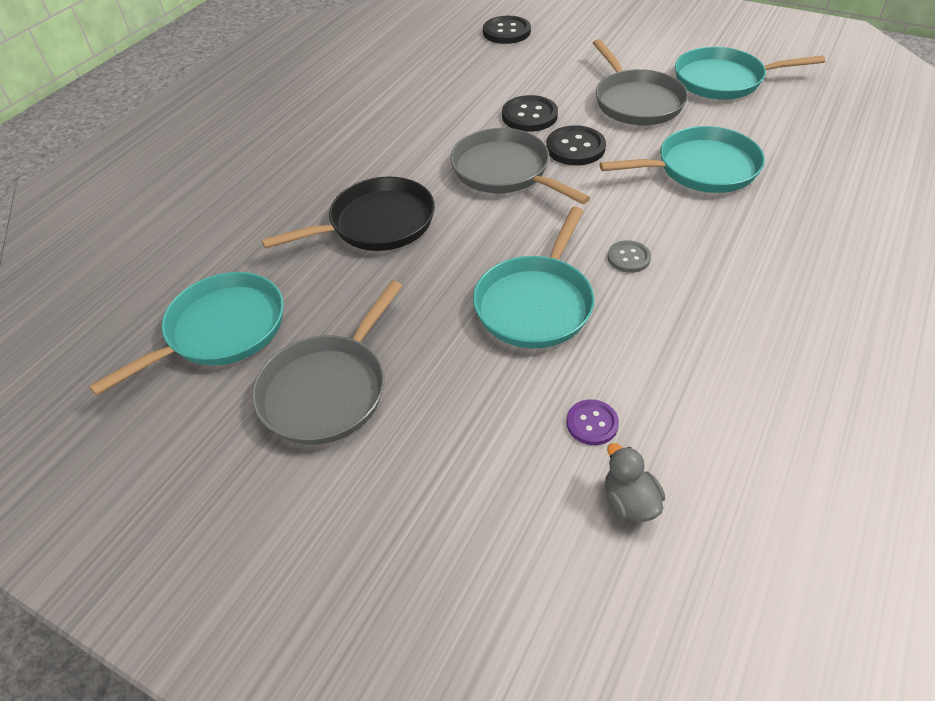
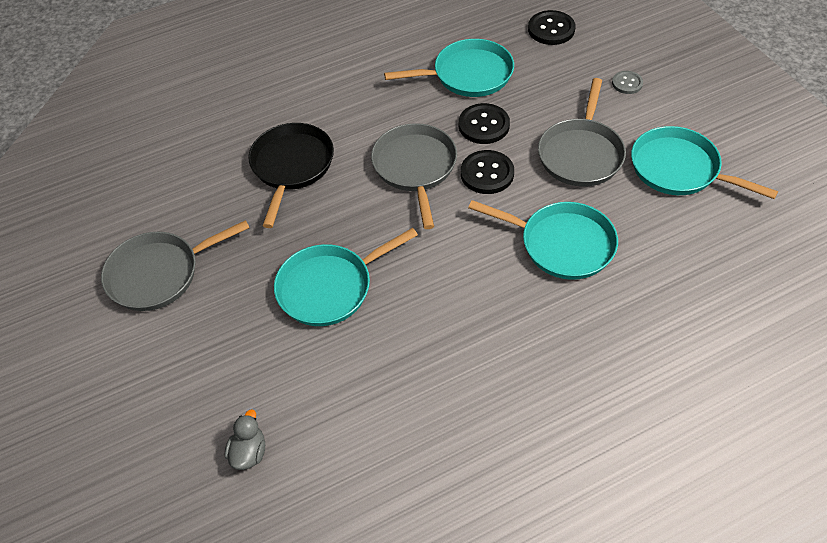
camera: 35 degrees right, 5 degrees up
turquoise pan [89,272,284,396] -> turquoise pan moved to [384,39,514,97]
black pan [262,177,435,251] -> black pan turned 90 degrees counterclockwise [249,123,334,228]
purple button [566,399,619,445] -> none
grey button [607,240,651,273] -> grey button moved to [612,71,643,94]

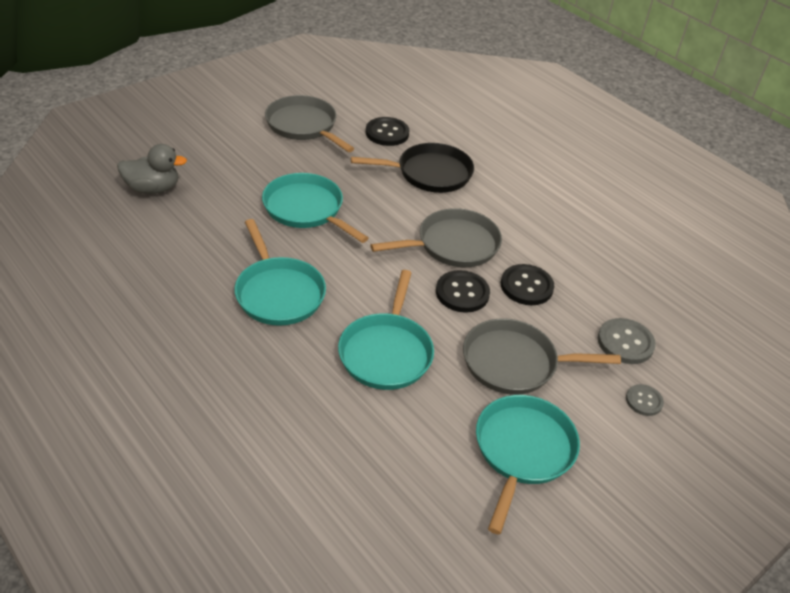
camera: 70 degrees right, 10 degrees down
grey duck [225,409,265,470] -> grey duck [117,144,187,194], size x1.53
turquoise pan [384,39,514,97] -> turquoise pan moved to [235,219,326,326]
black button [528,10,575,45] -> black button moved to [366,117,409,146]
none -> grey button [598,318,656,364]

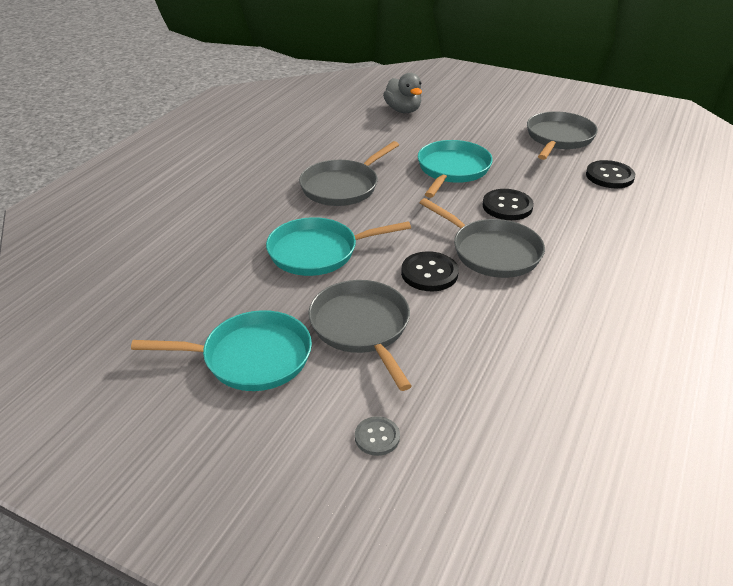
camera: 70 degrees right, 5 degrees down
turquoise pan [235,219,326,326] -> grey pan [299,141,399,206]
black pan [351,143,474,193] -> none
black button [501,264,555,305] -> black button moved to [483,189,534,220]
grey button [598,318,656,364] -> none

